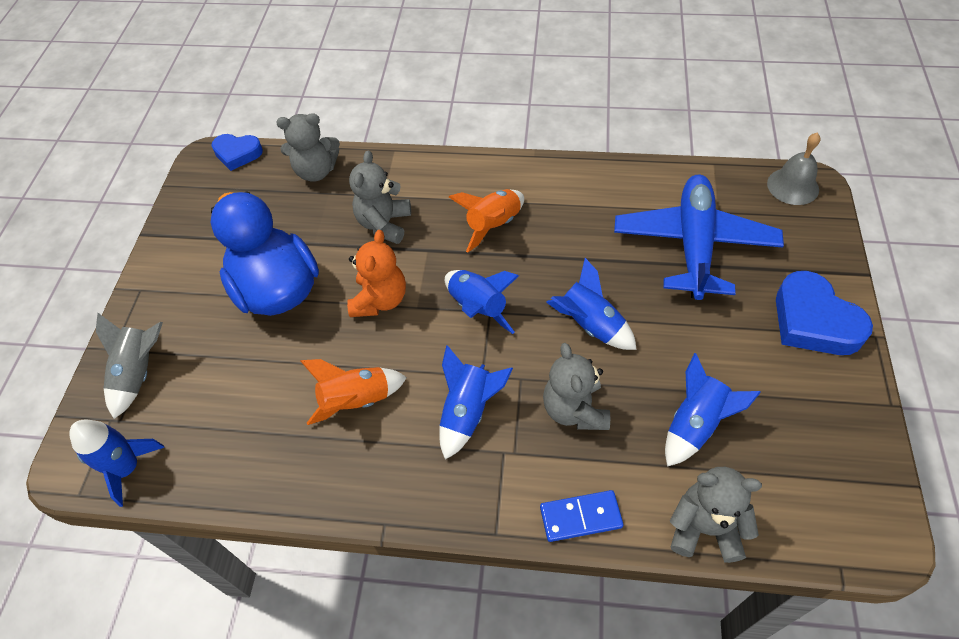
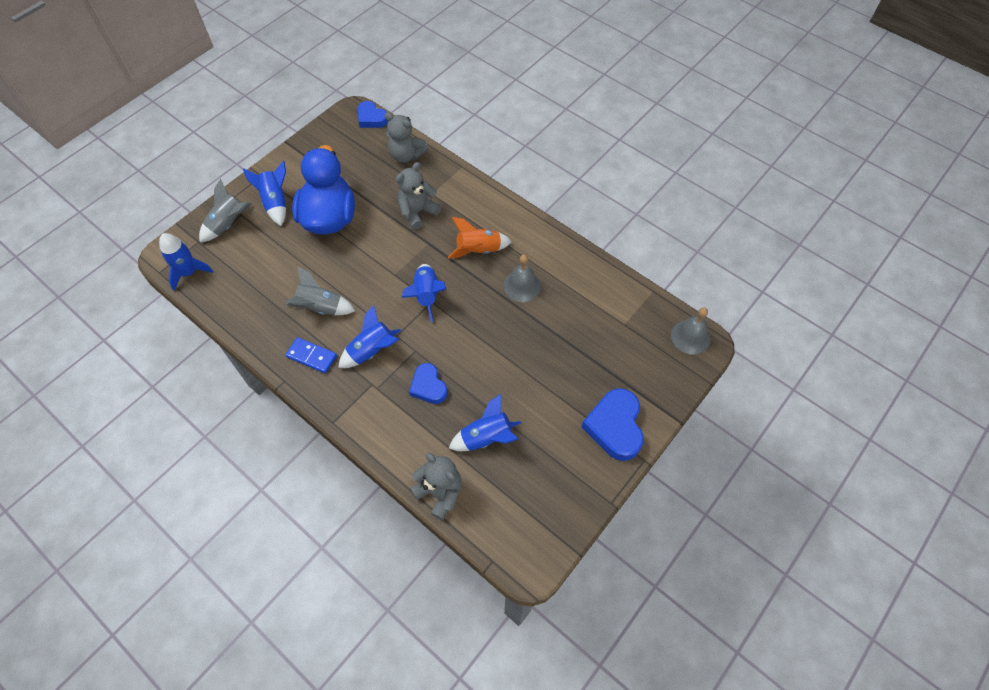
camera: 30 degrees right, 5 degrees up
orange rocket [301,359,407,425] -> grey rocket [285,267,355,315]
orange teddy bear [347,230,406,317] -> none
blue domino [540,490,623,542] -> blue domino moved to [286,337,337,374]
grey teddy bear [543,343,610,430] -> blue heart [409,363,448,404]
blue rocket [546,258,637,350] -> blue rocket moved to [243,161,286,226]
blue plane [614,175,784,300] -> none
none -> grey bell [503,255,541,302]

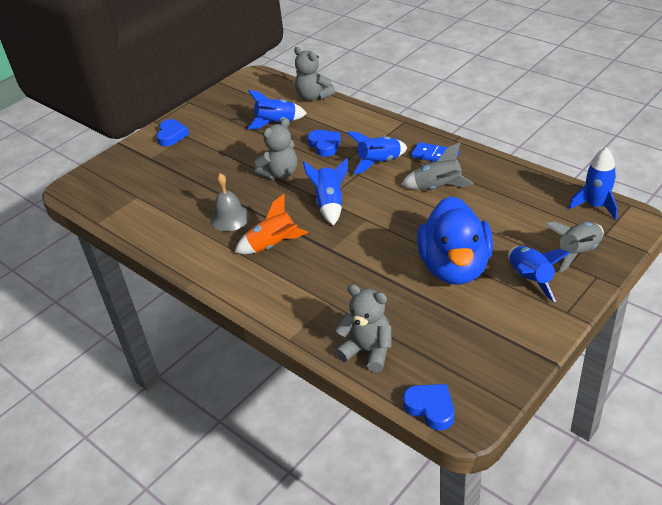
camera: 175 degrees left, 20 degrees down
grey teddy bear [396,162,441,229] -> grey teddy bear moved to [254,118,297,179]
blue heart [581,388,644,461] -> blue heart [157,119,189,146], size x0.63
grey bell [671,307,711,355] -> none

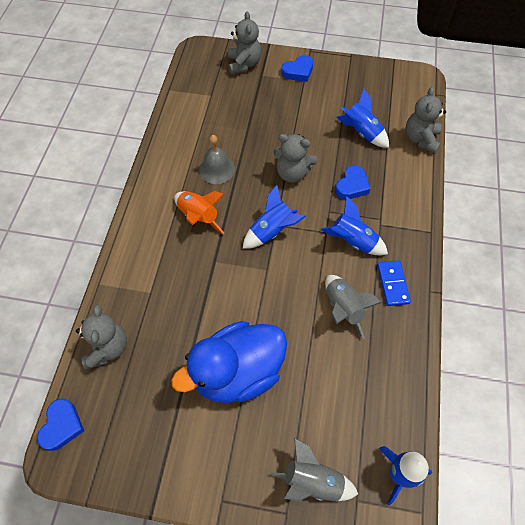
camera: 55 degrees right, 20 degrees up
blue rocket [508,246,570,302] -> none
none -> grey teddy bear [228,11,261,75]

